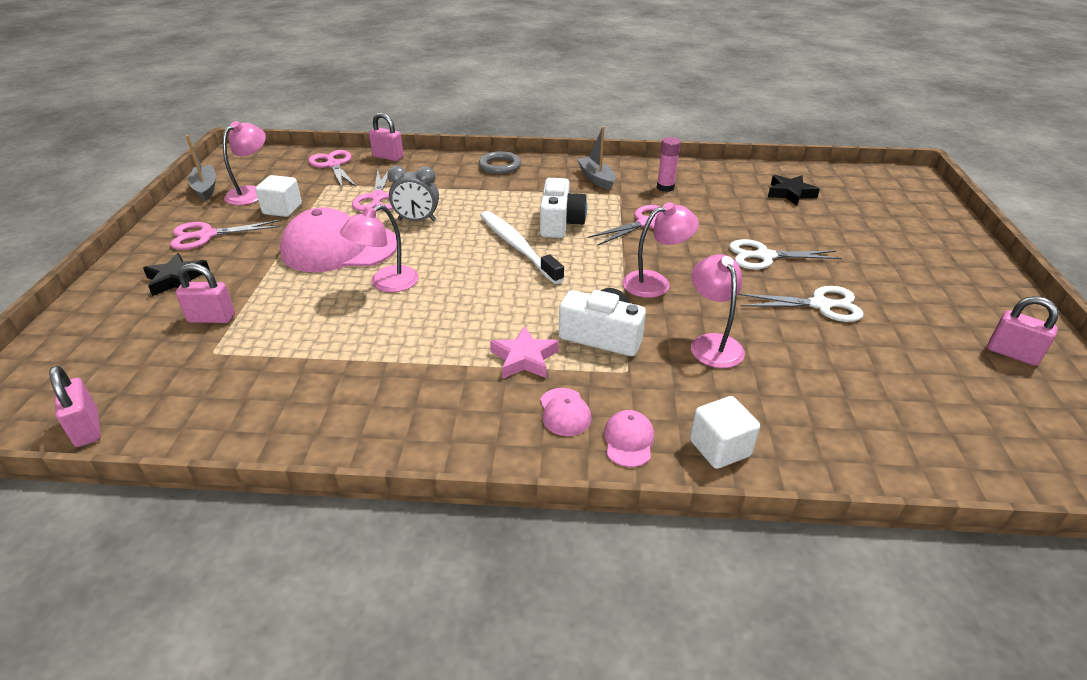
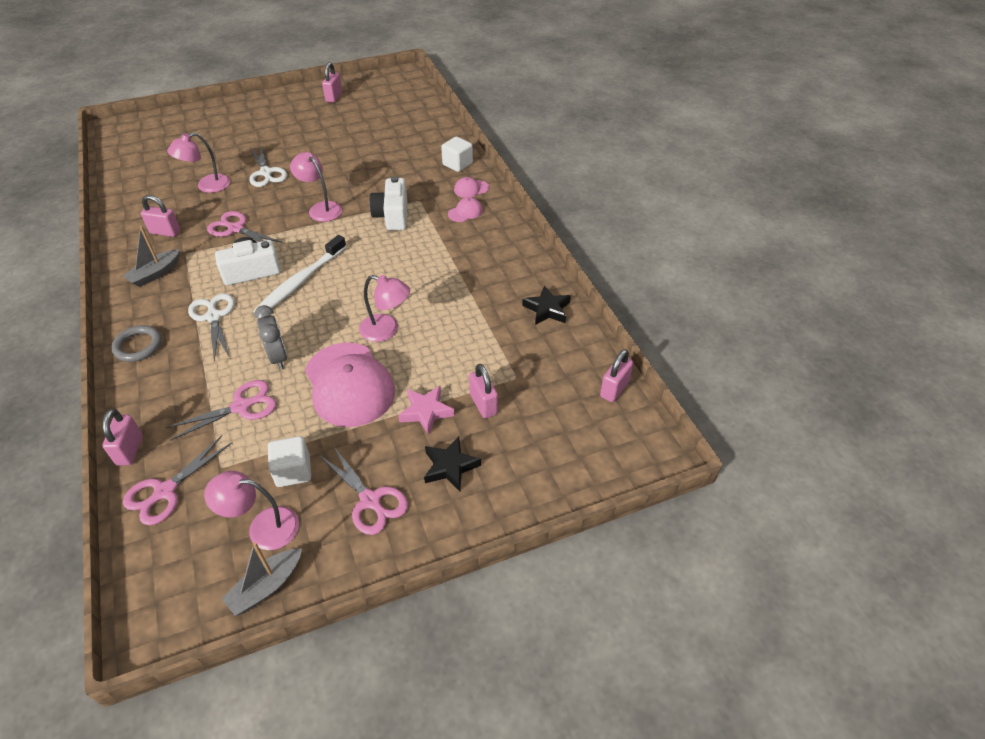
camera: 115 degrees left, 10 degrees up
pink star [490,326,559,378] -> pink star moved to [398,386,455,435]
pink glue stick [657,137,681,192] -> pink padlock [141,195,181,237]
pink lamp [691,254,745,368] -> pink lamp moved to [167,133,230,193]
white scissors [738,286,863,322] -> white scissors moved to [188,293,235,362]
black star [768,175,820,206] -> black star moved to [522,285,571,325]

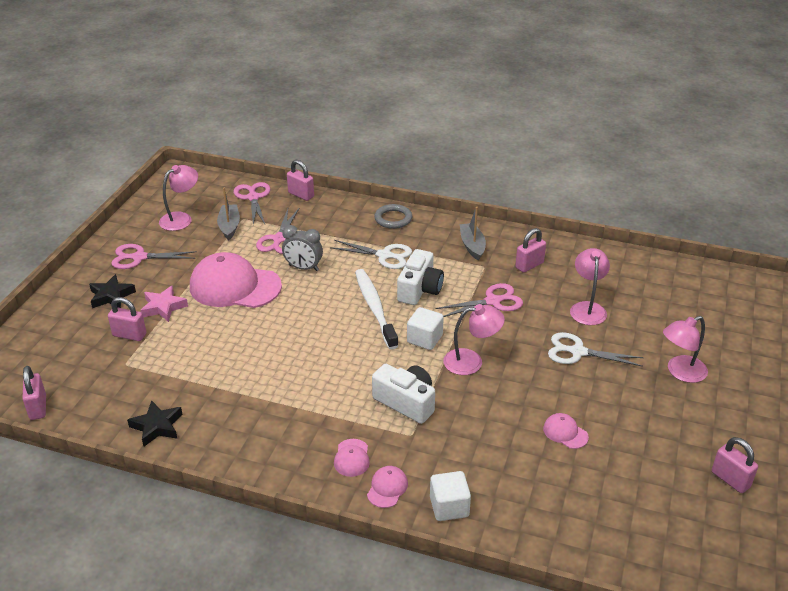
camera: 130 degrees right, 10 degrees down
grey boat [222,542,302,616] -> grey boat moved to [217,188,240,240]
white cube [268,436,311,487] -> white cube moved to [407,307,444,350]
pink lamp [359,275,410,342] -> pink lamp moved to [663,316,708,383]
none -> pink cap [543,413,589,449]

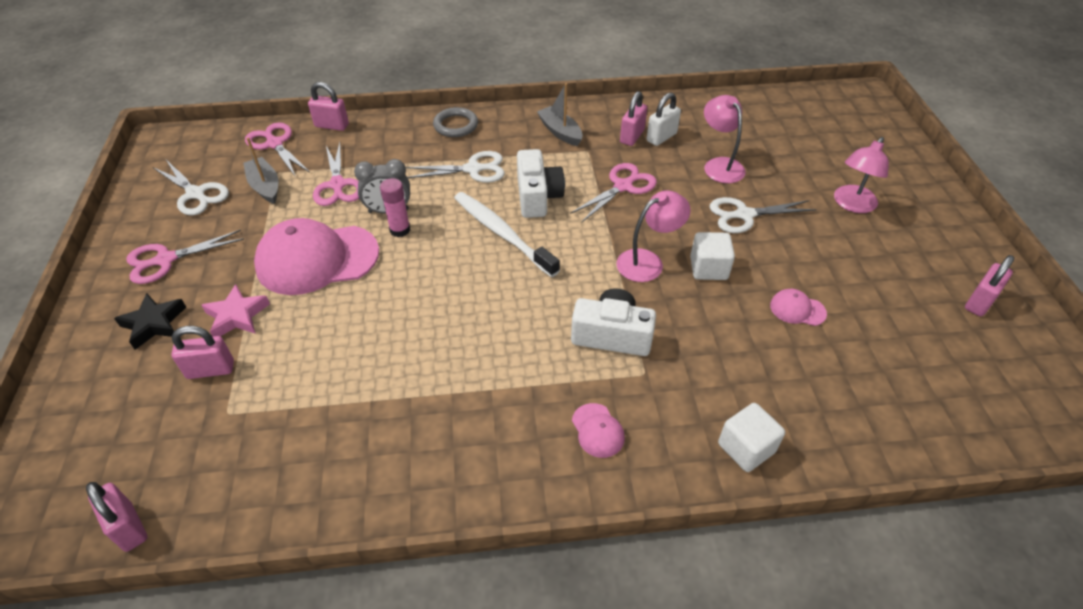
camera: 25 degrees left, 10 degrees up
black star [127,401,183,446] -> none
pink lamp [159,165,198,231] -> white scissors [153,160,229,215]
pink cap [367,466,408,508] -> none
white cube [407,307,444,350] -> white cube moved to [690,232,735,280]
pink padlock [712,437,758,493] -> pink padlock turned 75 degrees counterclockwise [965,255,1014,316]
none -> pink glue stick [380,178,410,237]
none -> white padlock [647,93,681,146]

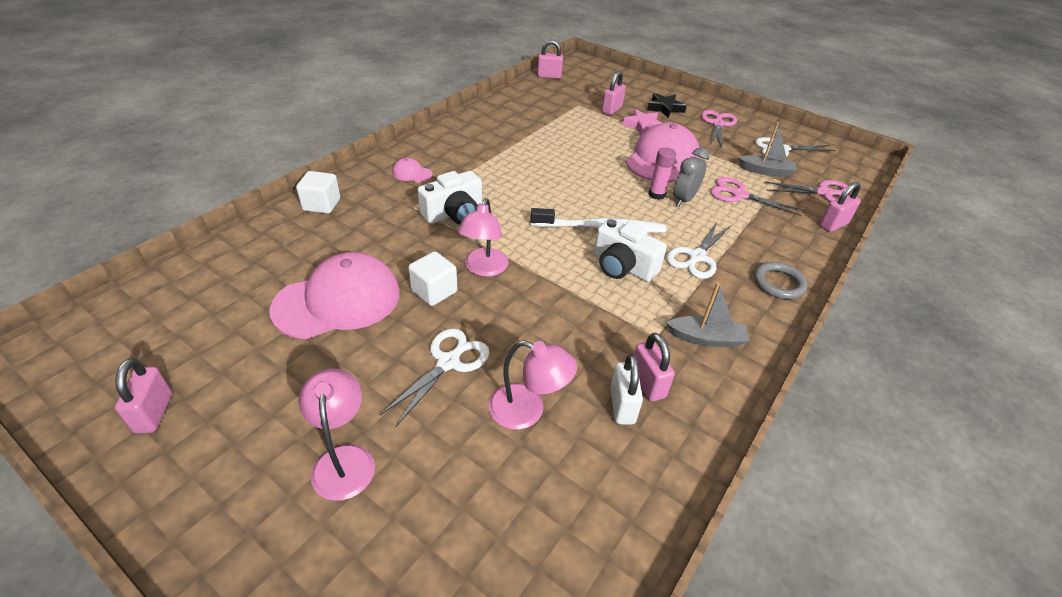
camera: 130 degrees right, 5 degrees down
pink scissors [570,163,657,222] -> none
pink cap [770,289,827,326] -> pink cap [269,252,400,339], size x2.35

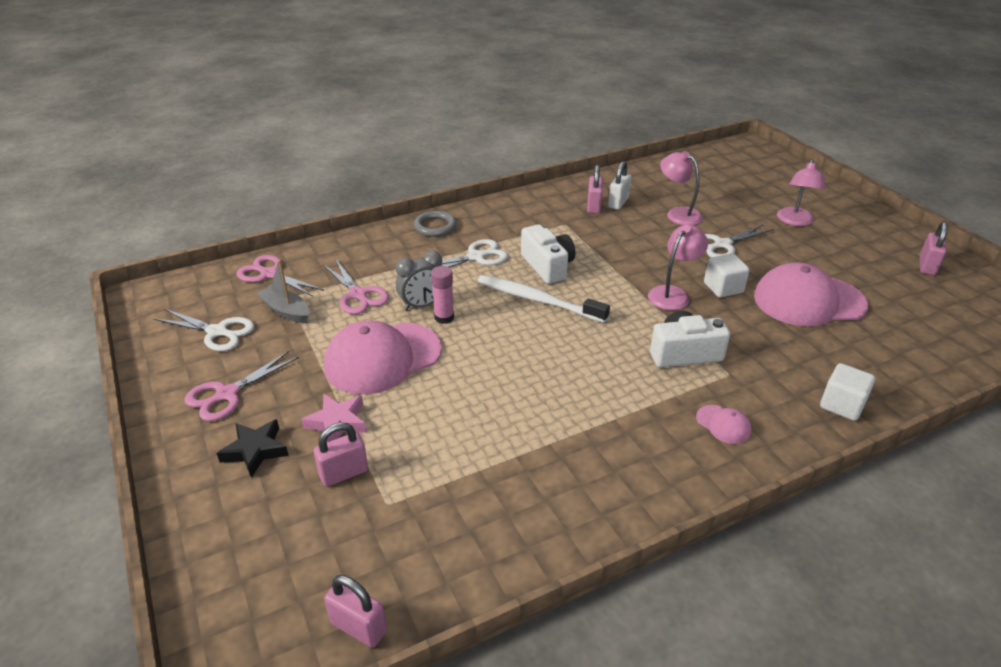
camera: 150 degrees left, 5 degrees down
grey boat [666,283,749,347] -> none
pink padlock [820,182,861,232] -> none

